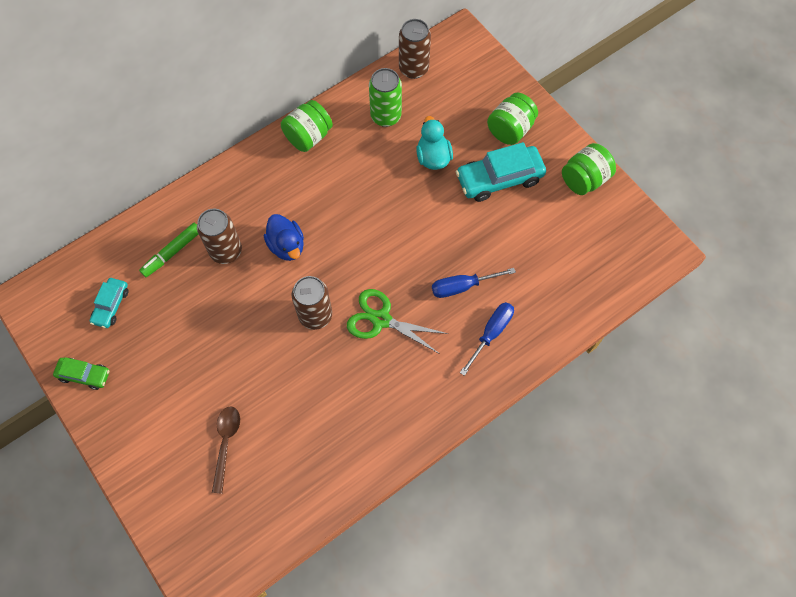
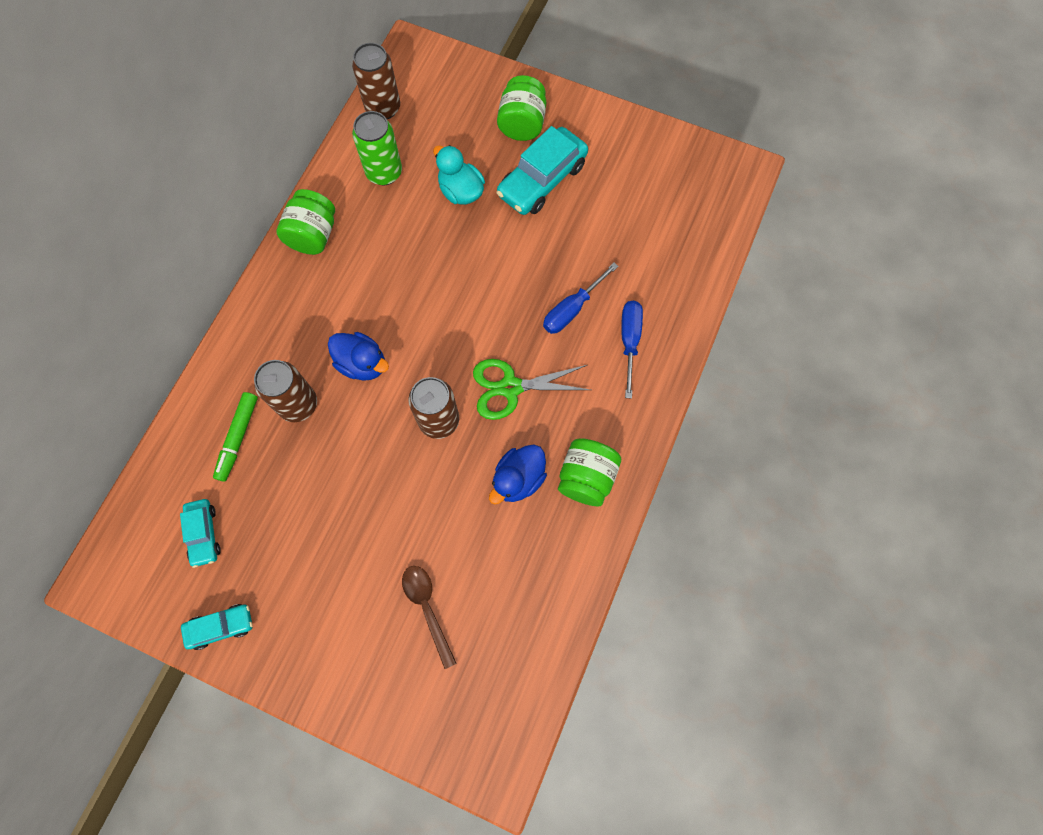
camera: 30 degrees left, 5 degrees up
green car [53,357,110,390] -> turquoise car [181,604,253,650]
green jar [562,143,616,195] -> green jar moved to [558,438,621,506]
none -> blue duck [489,444,547,504]

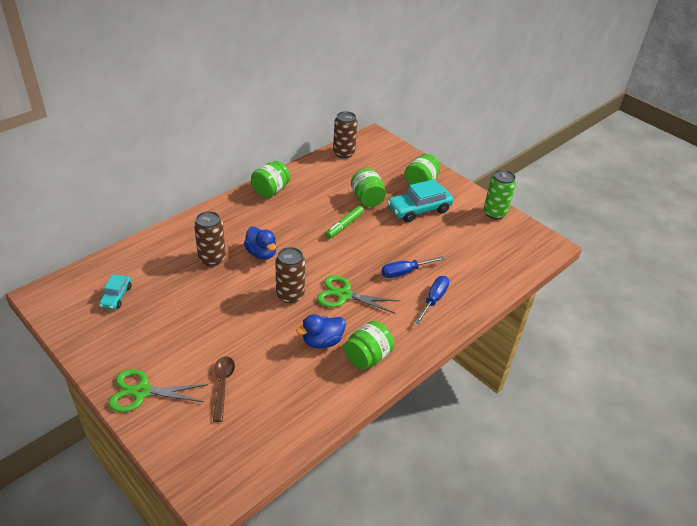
camera: 20 degrees right, 30 degrees down
turquoise car [181,604,253,650] -> none
green marker [213,392,258,482] -> green marker moved to [325,205,364,239]
green can [352,111,402,185] -> green can moved to [484,170,516,219]
turquoise duck [433,145,485,205] -> green jar [351,168,386,207]
none -> green scissors [108,369,208,412]

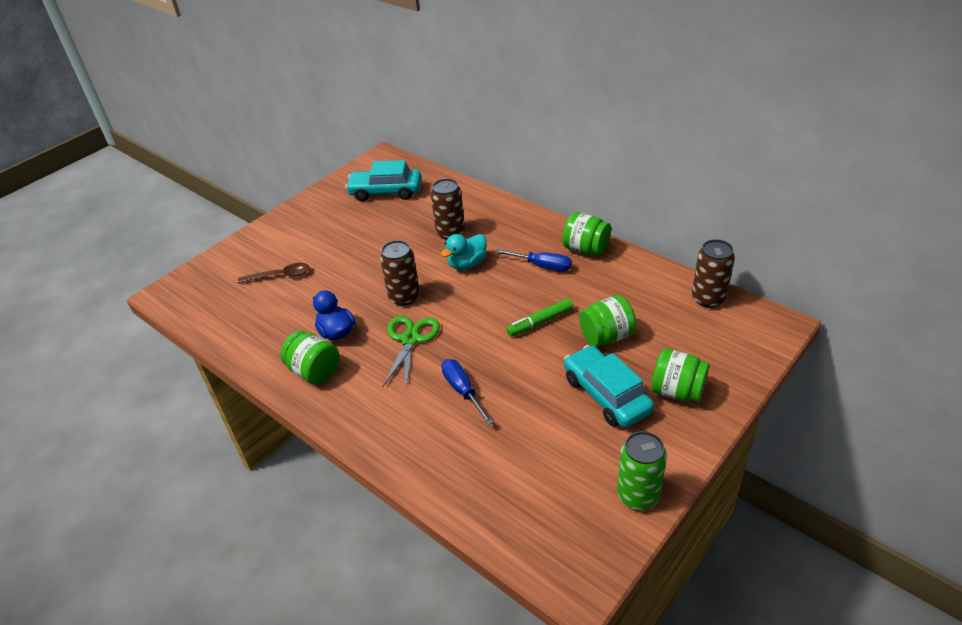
camera: 90 degrees right, 0 degrees up
turquoise car [99,275,131,310] -> turquoise car [346,160,421,201], size x1.78
green scissors [108,369,208,412] -> none
blue duck [244,227,276,260] -> turquoise duck [441,234,487,270]
green marker [325,205,364,239] -> green marker turned 60 degrees counterclockwise [506,298,573,337]
blue screwdriver [415,276,450,324] -> blue screwdriver moved to [495,249,571,271]

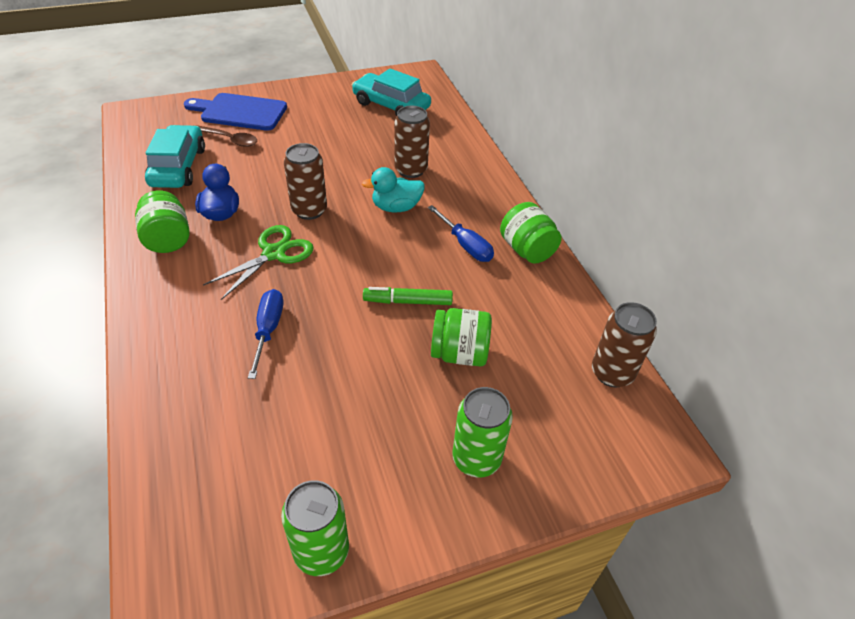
camera: 25 degrees right, 5 degrees up
turquoise car [564,345,654,428] -> turquoise car moved to [145,125,205,188]
green jar [651,349,710,403] -> green can [452,387,513,477]
none -> blue cutting board [184,93,287,131]

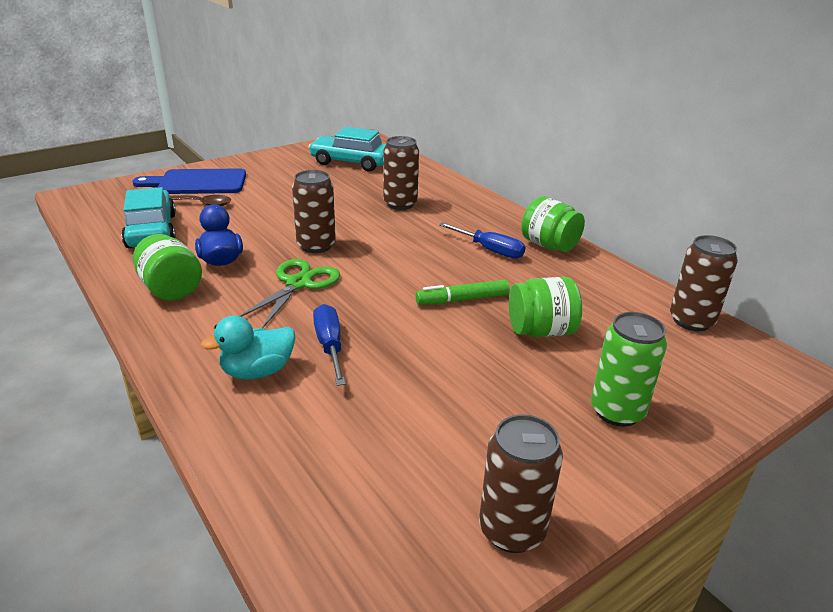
camera: 15 degrees left, 15 degrees down
green can [281,480,349,576] -> brown can [479,414,563,553]
turquoise duck [362,167,425,212] -> turquoise duck moved to [200,316,295,379]

